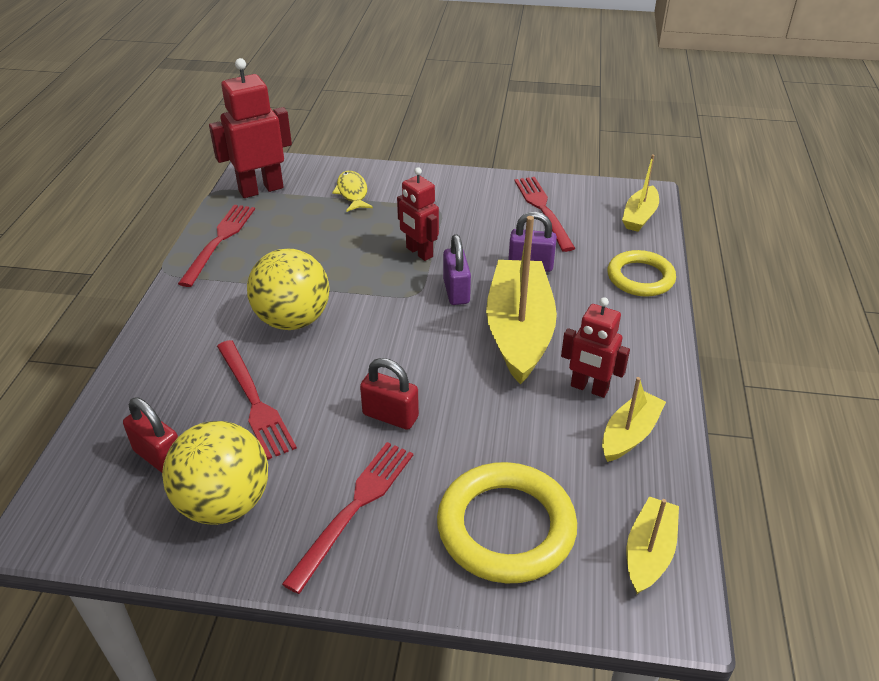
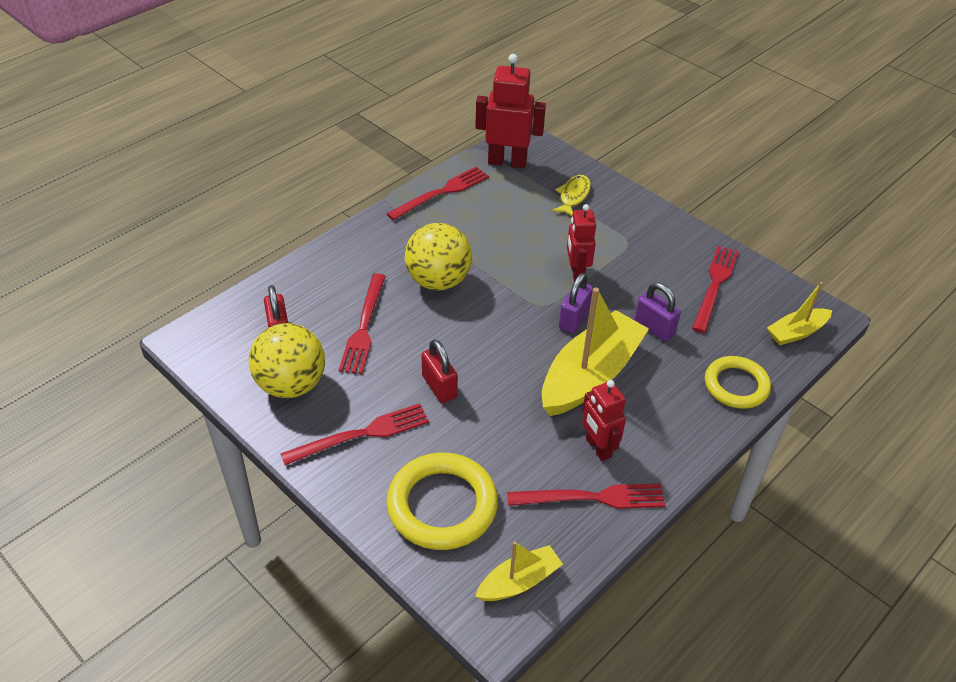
camera: 35 degrees right, 5 degrees up
yellow boat [602,377,666,462] -> red fork [507,484,666,509]

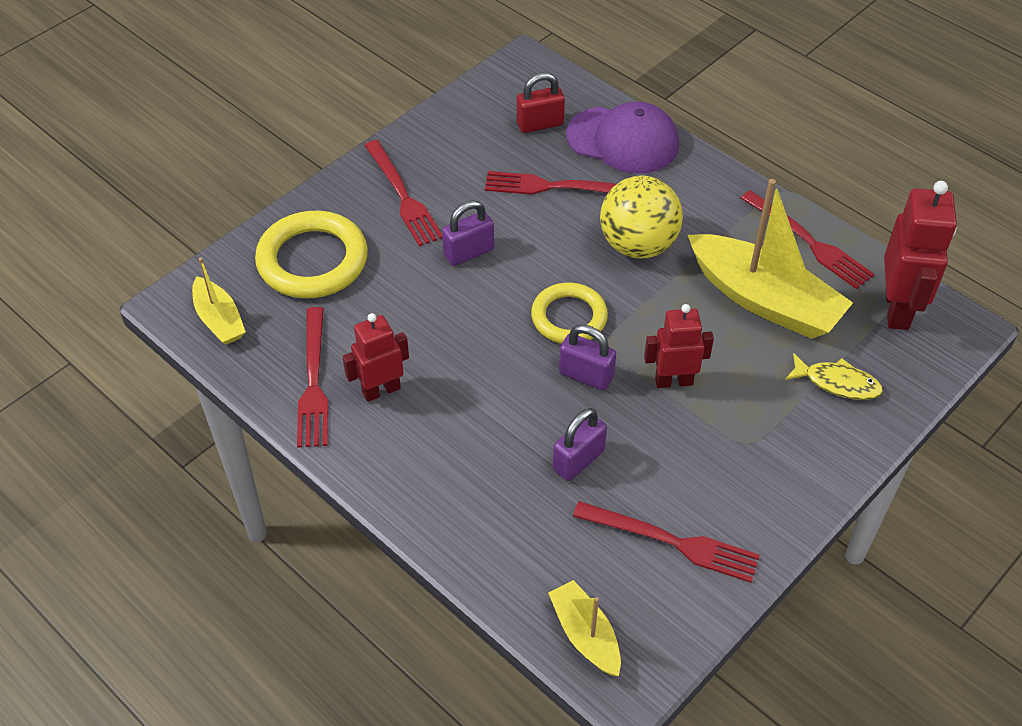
camera: 90 degrees right, 5 degrees up
yellow ball [249,323,325,398] -> none
red padlock [422,339,458,403] -> purple padlock [442,201,494,266]
yellow boat [542,287,649,416] -> yellow boat moved to [688,179,853,339]
yellow ring [705,356,771,409] -> yellow ring moved to [531,283,608,344]
none -> purple cap [566,102,679,174]

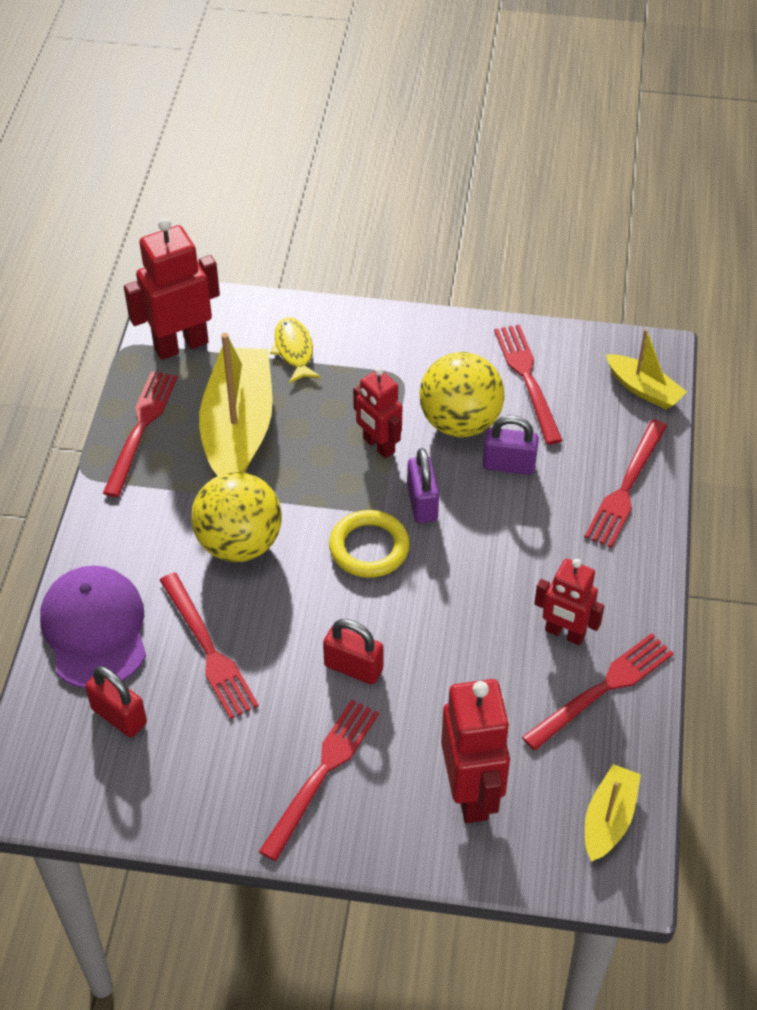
camera: 125 degrees left, 0 degrees up
yellow ring [255,211,368,298] -> red robot [441,679,510,823]
purple padlock [442,201,494,266] -> red padlock [323,619,383,685]
yellow boat [548,580,621,676] -> yellow boat turned 75 degrees counterclockwise [606,329,687,409]
none -> yellow ball [419,352,504,437]
none -> red fork [584,420,667,548]

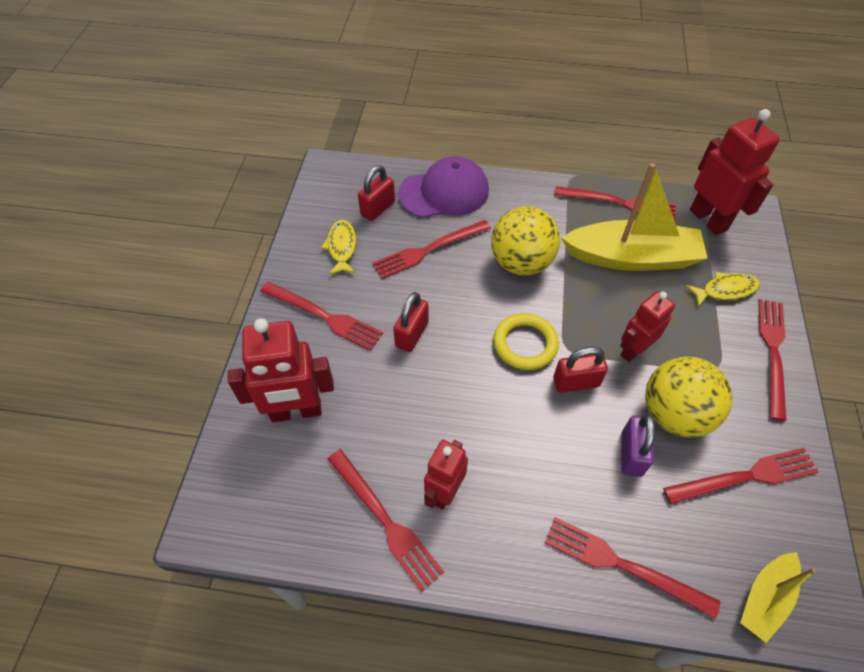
camera: 90 degrees right, 5 degrees up
purple padlock [407,448,439,523] -> red padlock [553,347,608,392]
yellow boat [585,764,641,862] -> none
none -> yellow fish [321,220,356,275]
none -> red fork [758,299,786,421]

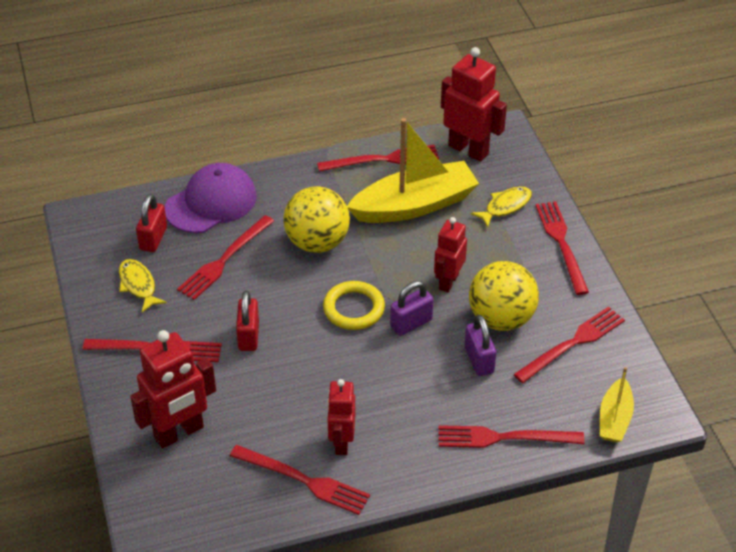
camera: 25 degrees left, 10 degrees down
red padlock [553,347,608,392] -> purple padlock [390,281,434,336]

